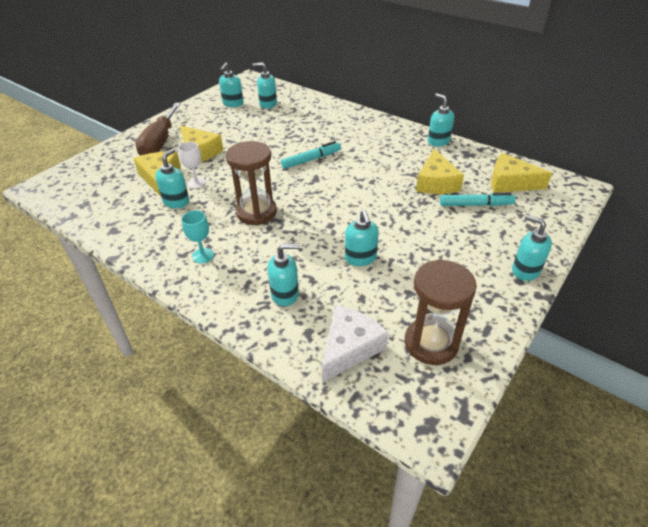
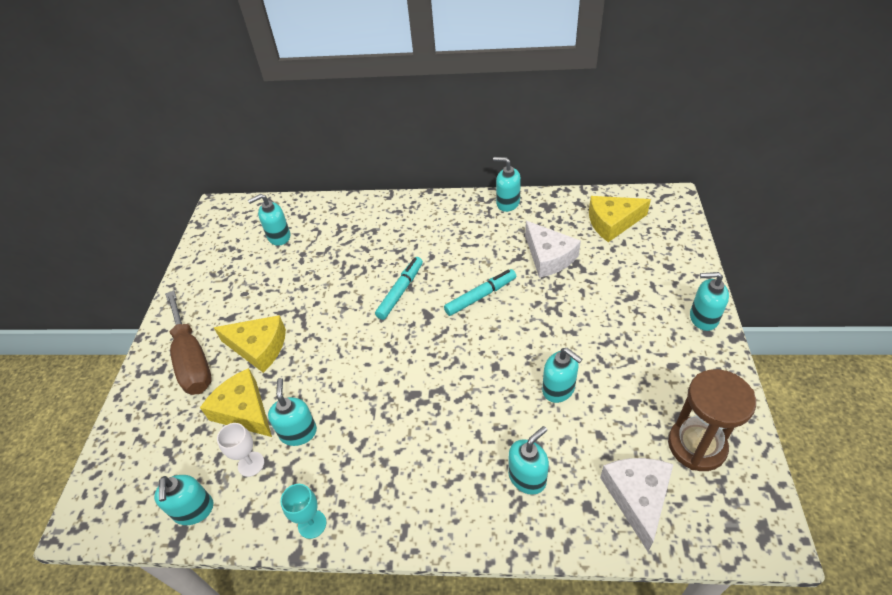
camera: 30 degrees left, 5 degrees up
white goblet [178,142,206,189] -> white goblet moved to [217,423,264,477]
turquoise goblet [182,210,214,263] -> turquoise goblet moved to [280,484,326,539]
turquoise soap dispenser [219,63,243,107] -> turquoise soap dispenser moved to [154,475,213,525]
brown hourglass [226,141,277,225] -> none
yellow cheese [416,149,464,194] -> white cheese [525,221,581,278]
turquoise marker [440,193,516,206] -> turquoise marker moved to [444,269,516,316]

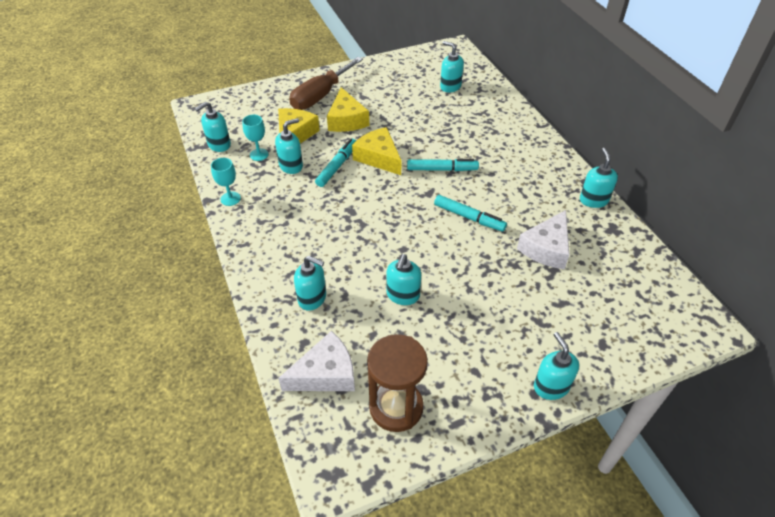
camera: 60 degrees right, 0 degrees up
white goblet [217,423,264,477] -> turquoise goblet [242,115,269,161]
yellow cheese [589,196,651,242] -> yellow cheese moved to [352,127,402,175]
none -> turquoise marker [315,139,356,187]

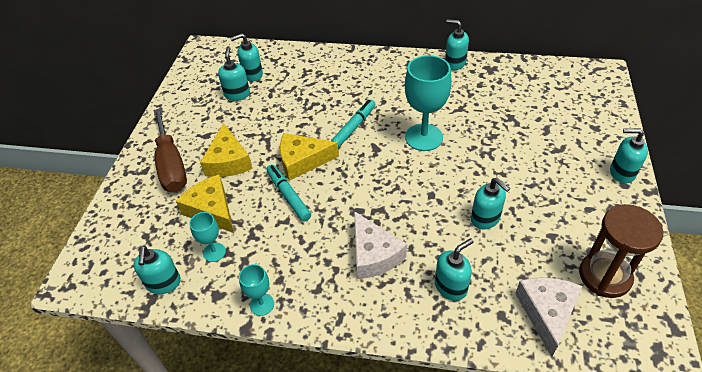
camera: 55 degrees left, 0 degrees up
turquoise soap dispenser [275,118,303,174] -> turquoise soap dispenser moved to [218,46,250,101]
yellow cheese [327,87,369,132] -> yellow cheese turned 60 degrees clockwise [200,123,252,177]
turquoise marker [434,195,507,232] -> turquoise goblet [405,55,452,151]
white cheese [517,210,569,269] -> white cheese moved to [354,211,407,279]

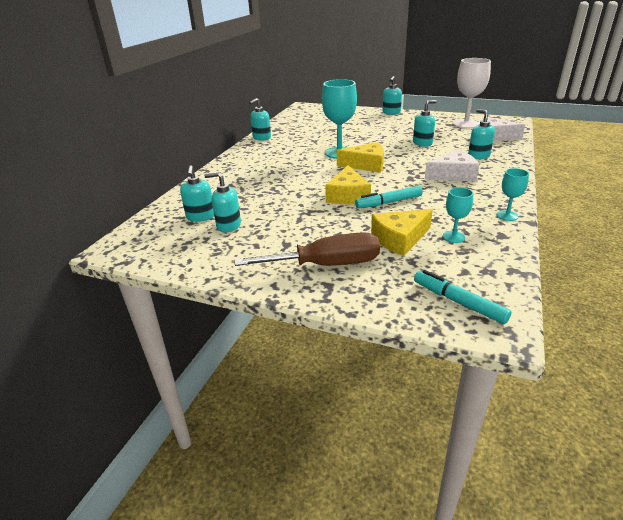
camera: 80 degrees left, 15 degrees down
turquoise soap dispenser [134,246,181,294] -> none
yellow cheese [200,123,252,177] -> yellow cheese moved to [337,142,384,173]
turquoise marker [331,100,376,148] -> turquoise marker moved to [414,270,511,324]
brown hourglass [579,204,664,298] -> white goblet [453,58,491,128]

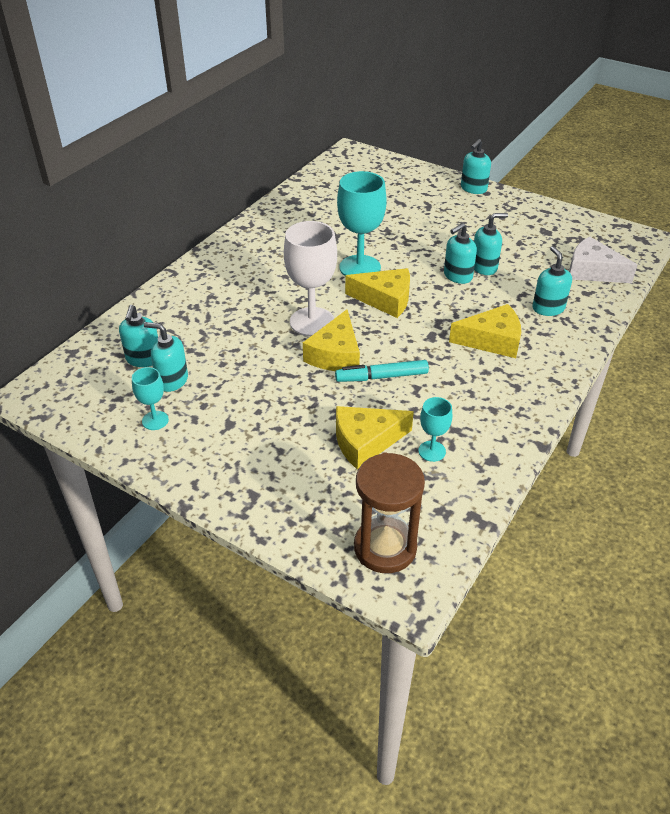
camera: 10 degrees right, 10 degrees up
brown screwdriver [235,232,380,266] -> none
turquoise soap dispenser [249,98,271,141] -> turquoise soap dispenser moved to [444,223,477,284]
turquoise marker [414,270,511,324] -> brown hourglass [354,452,425,573]
white cheese [424,150,479,181] -> yellow cheese [449,304,521,358]
white goblet [453,58,491,128] -> white goblet moved to [284,221,337,336]
turquoise goblet [496,168,529,221] -> turquoise goblet moved to [132,367,169,430]

